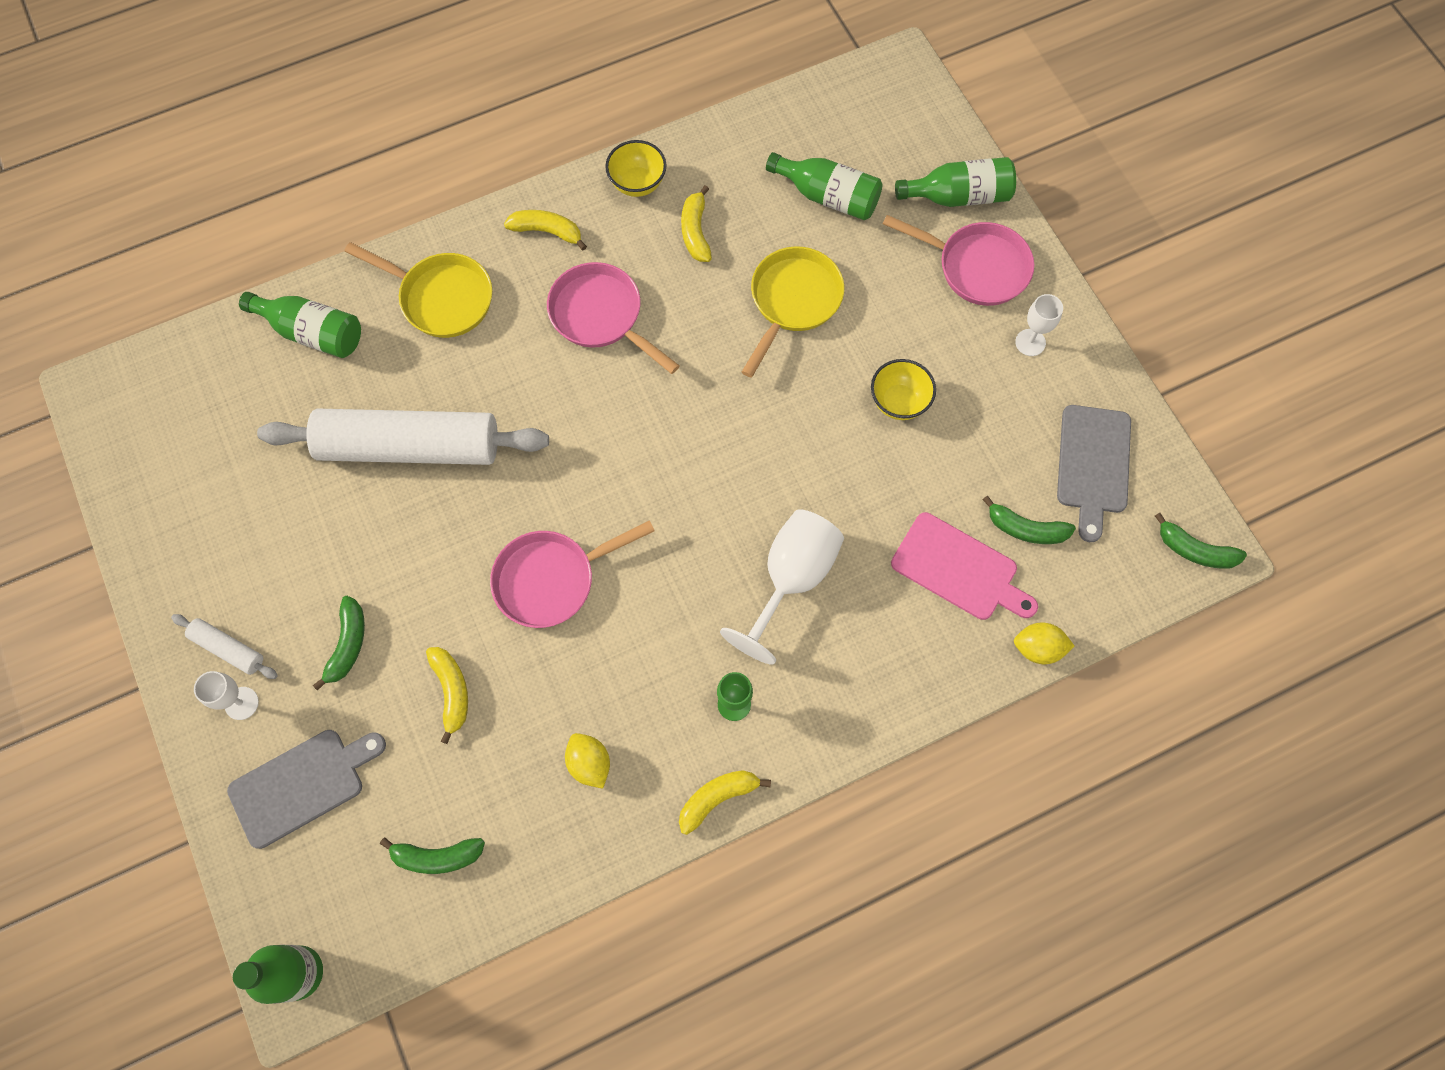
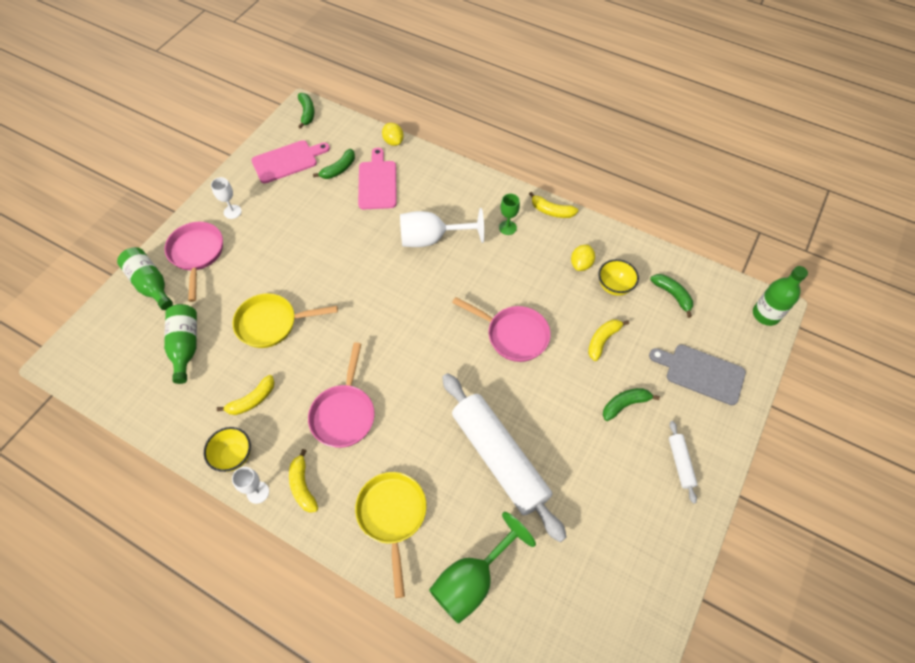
camera: 125 degrees left, 10 degrees down
white goblet [194,671,259,720] -> white goblet moved to [232,467,269,504]
green bottle [239,292,361,358] -> green goblet [429,512,536,624]
yellow bowl [871,359,936,420] -> yellow bowl moved to [598,259,639,296]
green banana [983,496,1076,544] -> green banana turned 60 degrees clockwise [313,149,355,179]
grey cutting board [1057,405,1131,542] -> pink cutting board [251,140,330,183]

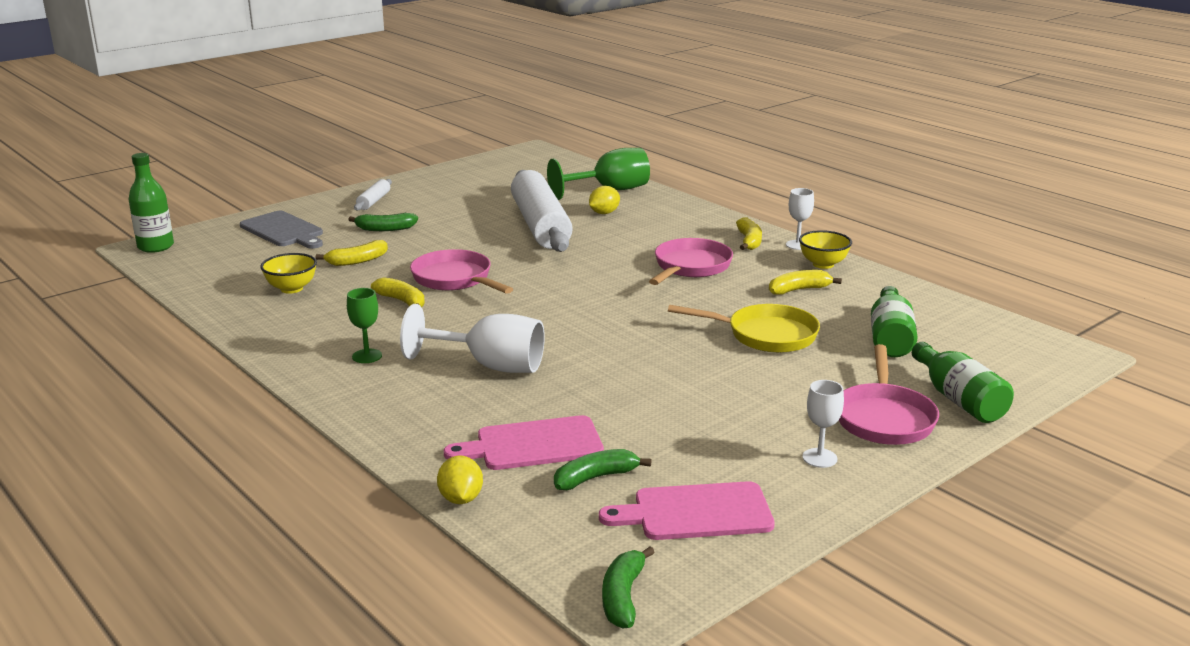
camera: 160 degrees left, 35 degrees down
yellow pan [355,472,427,598] -> none
pink cutting board [358,148,397,209] -> pink cutting board turned 60 degrees clockwise [444,415,604,470]
yellow banana [529,192,578,218] -> yellow banana moved to [371,277,425,307]
yellow lemon [571,245,595,271] -> yellow lemon moved to [589,186,620,214]
green banana [650,274,693,318] -> none

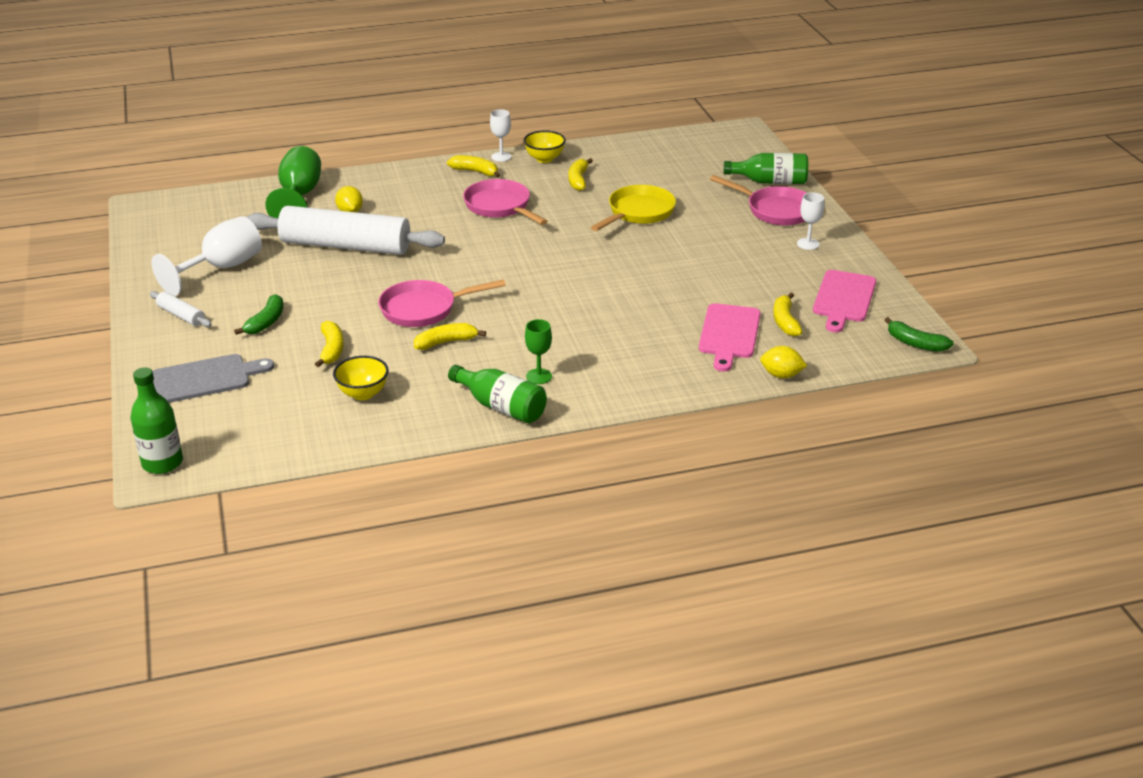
camera: 65 degrees left, 10 degrees up
white goblet [400,304,545,373] -> white goblet moved to [151,216,262,296]
green banana [554,449,652,490] -> yellow banana [773,293,802,337]
green bottle [871,286,918,357] -> green bottle moved to [448,365,547,423]

